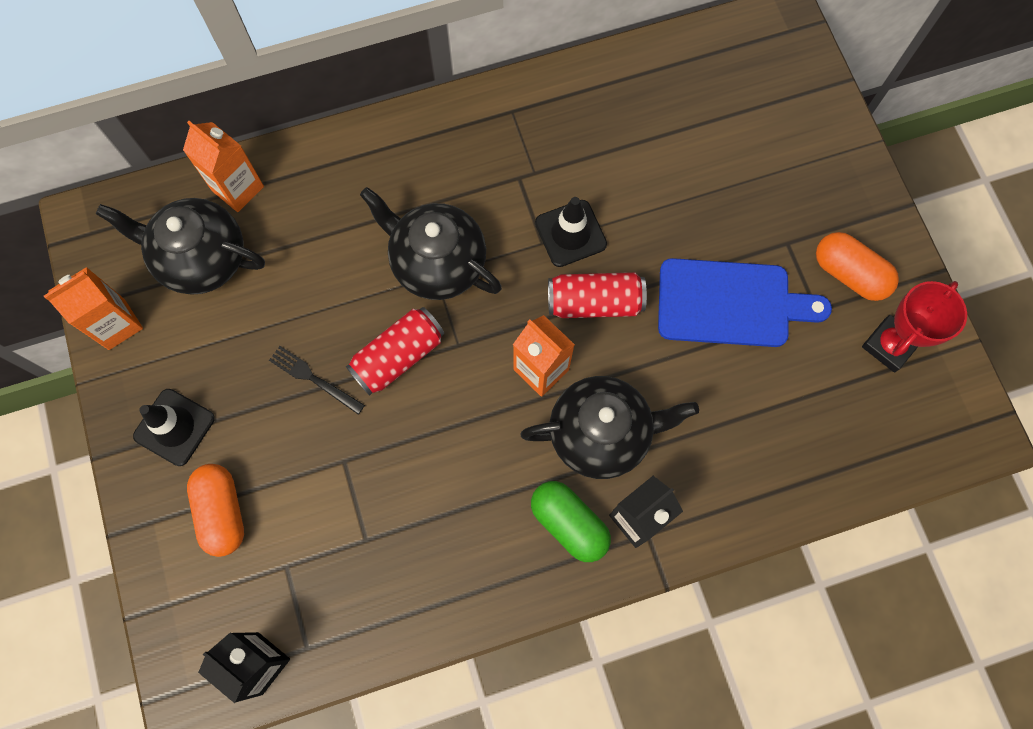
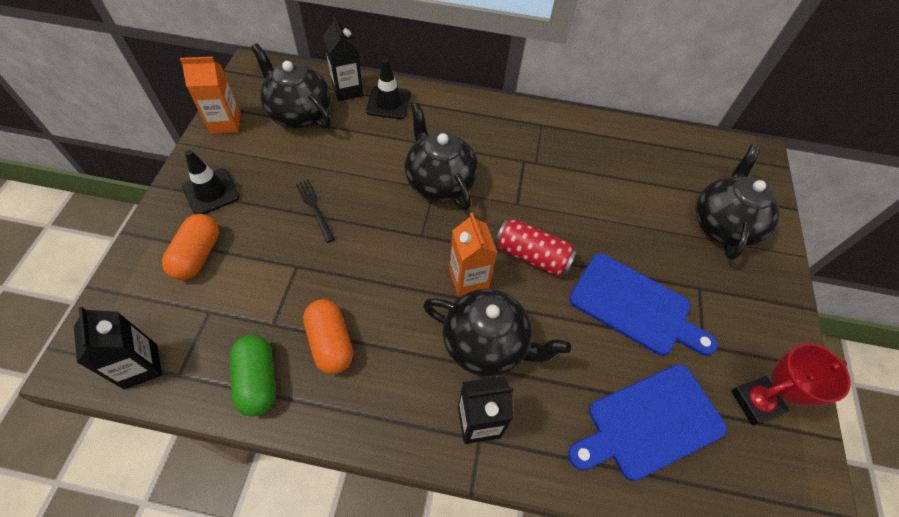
camera: 25 degrees right, 15 degrees down
orange carton [183,121,264,212] -> black carton [323,16,364,101]
red can [346,307,444,396] -> none
green capsule [531,481,611,562] -> green capsule moved to [230,335,276,417]
black traffic cone [535,197,607,267] -> black traffic cone moved to [366,59,411,119]
orange capsule [816,232,899,301] -> orange capsule moved to [303,299,353,374]
none -> blue cutting board [568,364,727,481]
none -> black teapot [696,145,779,260]

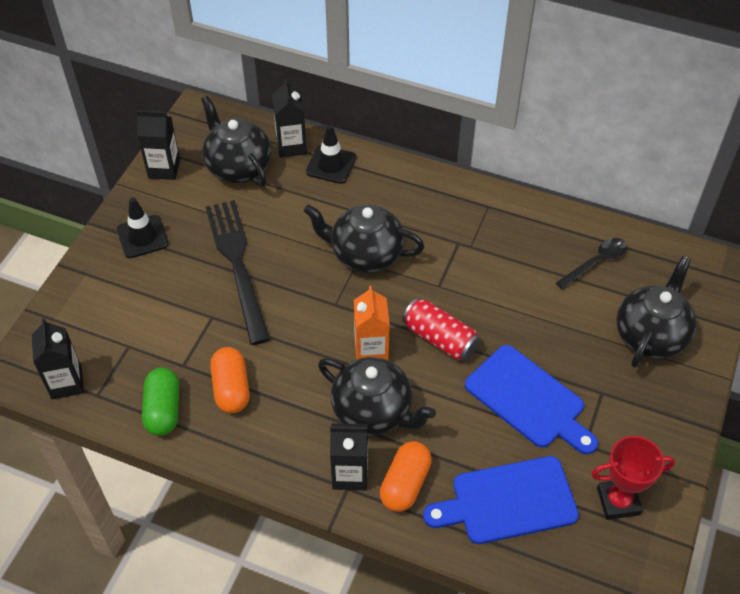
camera: 15 degrees right, 5 degrees down
orange capsule [162,214,219,280] -> orange capsule moved to [380,441,432,512]
orange carton [180,57,241,134] -> black carton [136,110,180,180]
black fork [296,179,335,243] -> black fork [205,200,270,345], size x2.26
black teapot [405,103,478,211] -> black teapot turned 60 degrees counterclockwise [303,204,425,273]
none -> black spoon [556,238,627,290]

